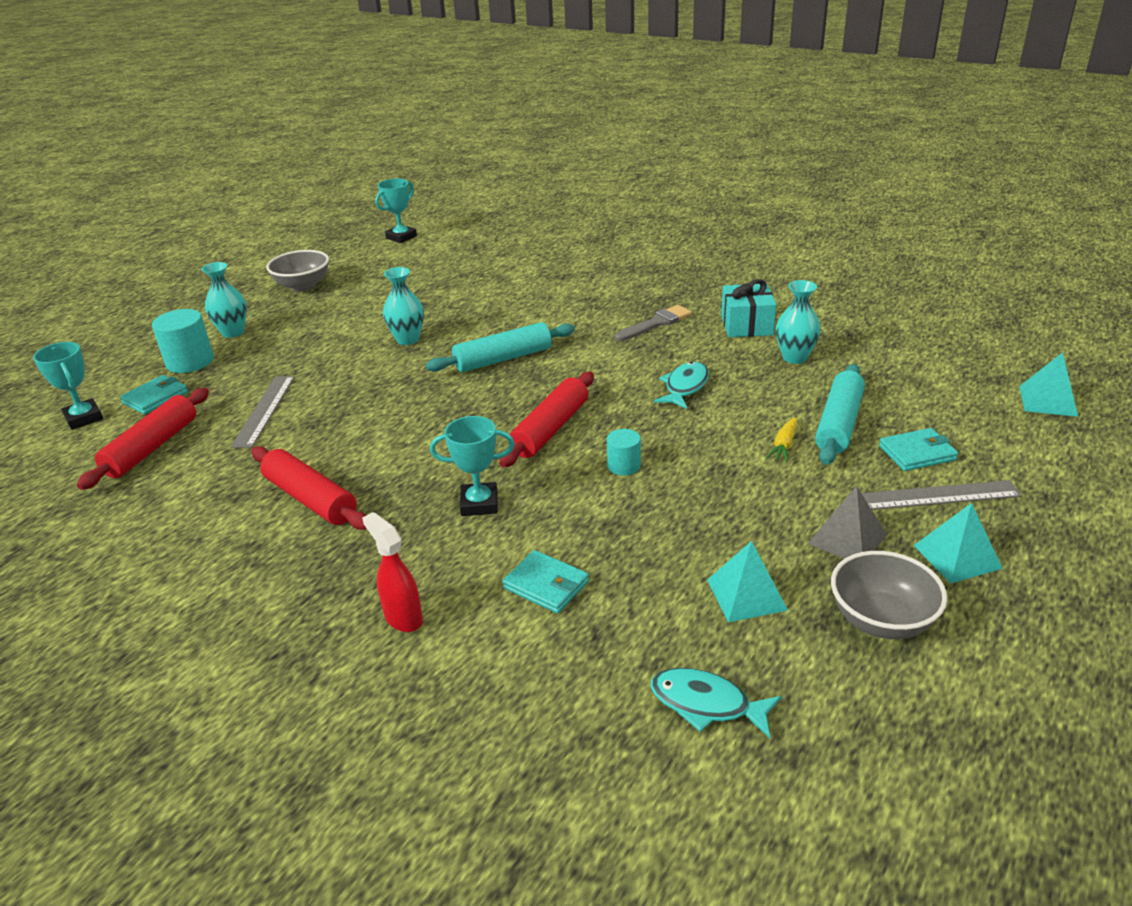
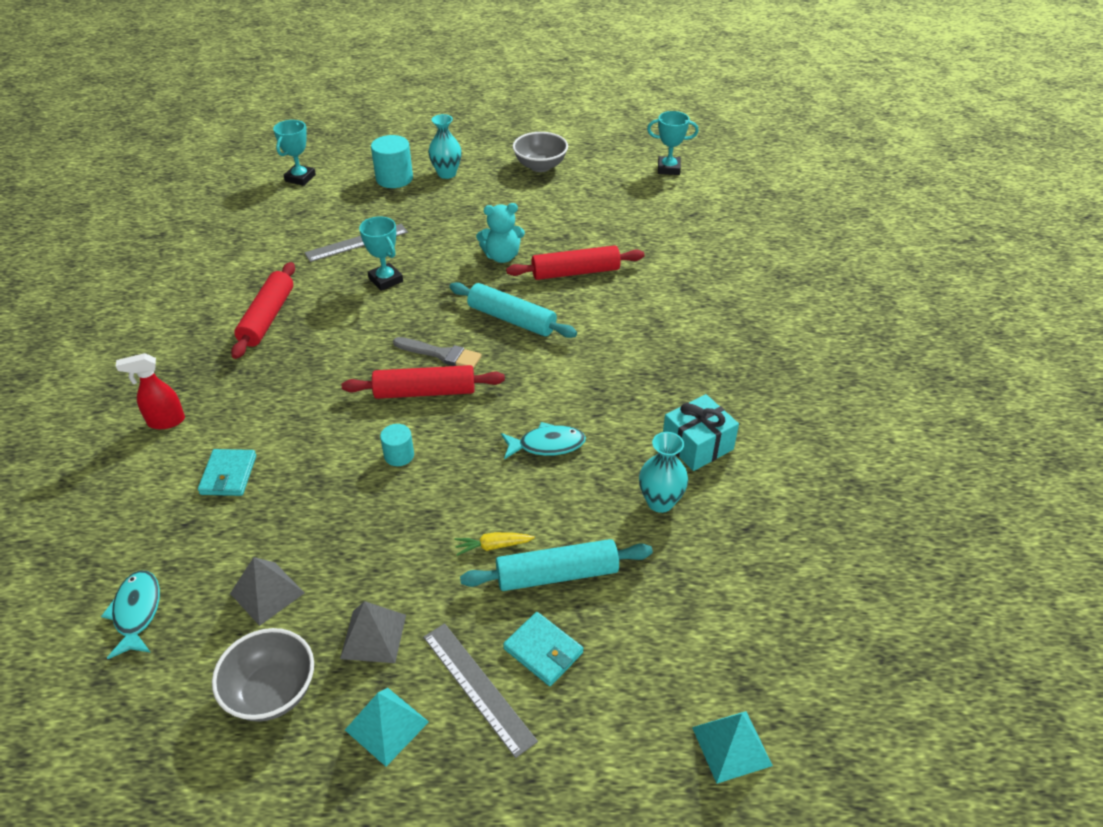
camera: 55 degrees right, 10 degrees up
red rolling pin [77,388,209,490] -> red rolling pin moved to [506,245,644,280]
turquoise wallet [120,375,188,414] -> none
red spray bottle [362,512,423,632] -> red spray bottle turned 120 degrees counterclockwise [116,353,185,429]
turquoise vase [383,267,424,345] -> turquoise teddy bear [476,203,525,263]
turquoise trophy [430,416,515,516] -> turquoise trophy moved to [359,216,403,291]
grey brush [615,305,692,341] -> grey brush moved to [393,337,482,369]
turquoise pyramid [707,541,788,622] -> grey pyramid [230,557,305,626]

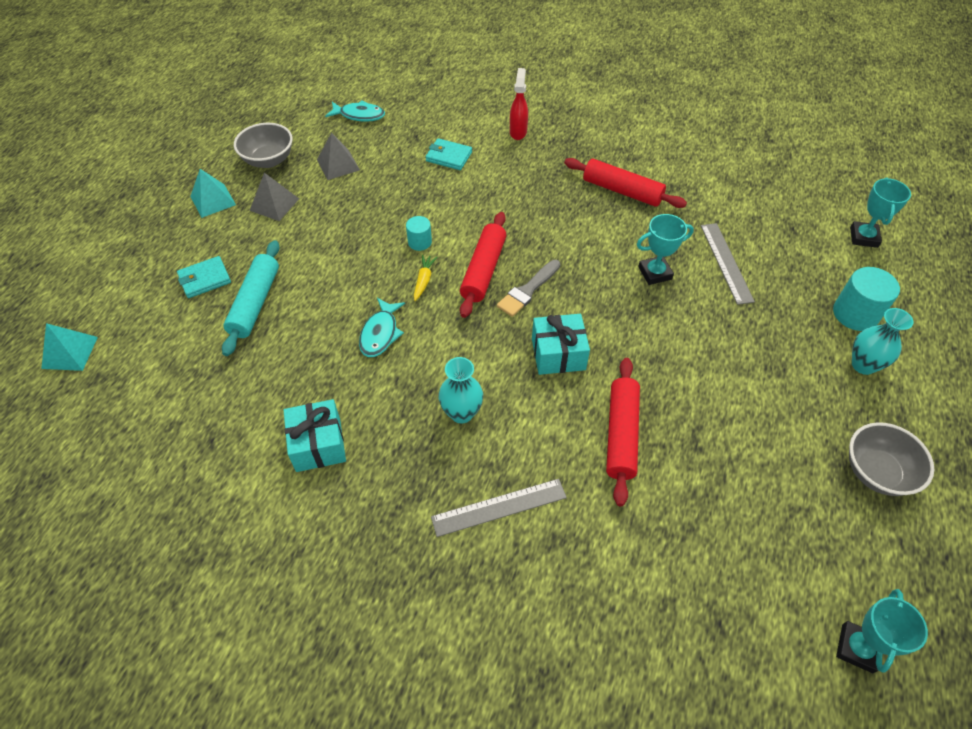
camera: 110 degrees right, 10 degrees up
turquoise trophy [273,120,316,186] -> turquoise trophy turned 60 degrees clockwise [850,177,911,248]
grey ruler [423,623,538,758] -> grey ruler moved to [431,479,567,537]
turquoise rolling pin [449,282,577,338] -> turquoise gift [532,314,590,375]
yellow carrot [455,532,535,556] -> yellow carrot moved to [414,255,437,301]
turquoise teddy bear [476,203,525,263] -> none
turquoise vase [639,432,688,513] -> turquoise vase moved to [438,357,483,423]

